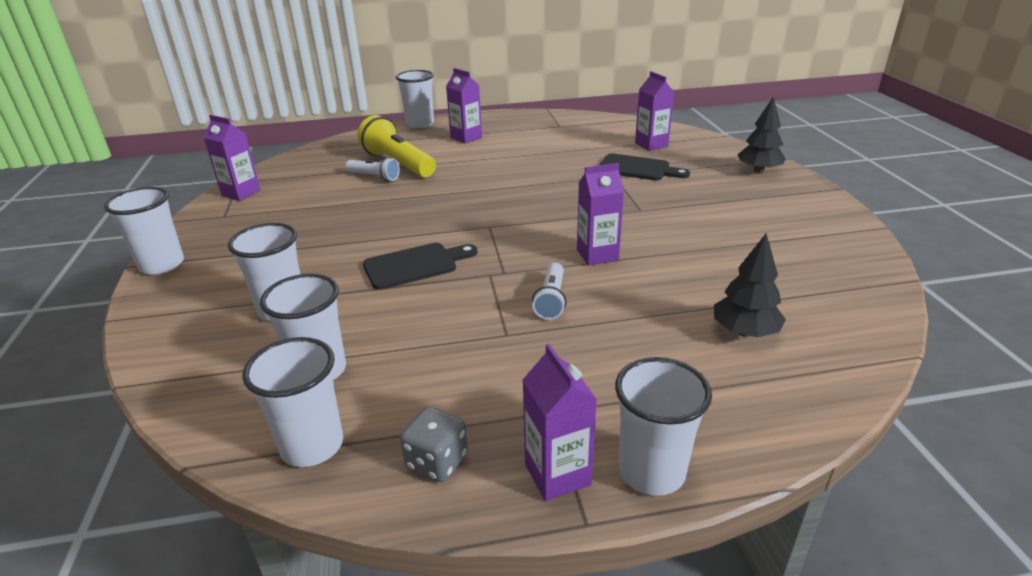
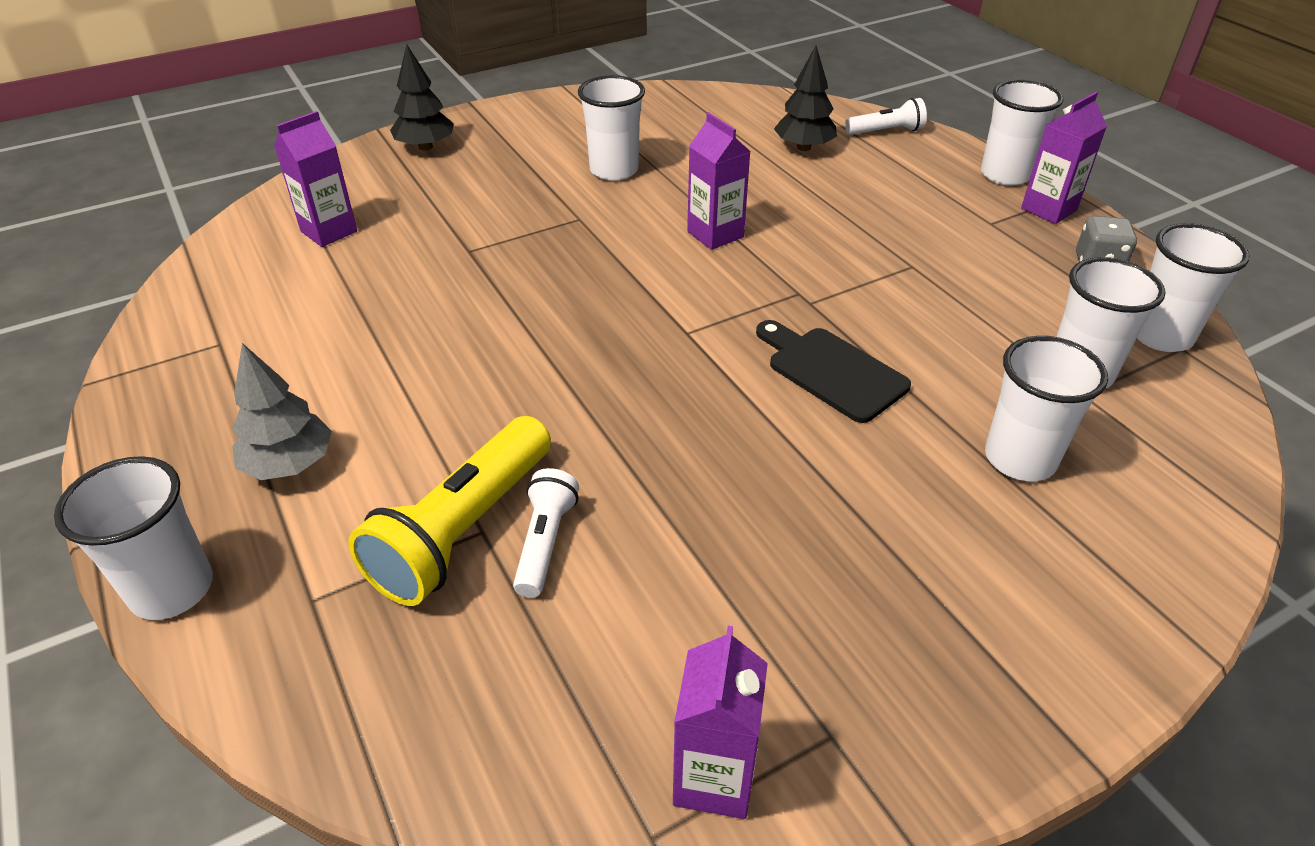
camera: 110 degrees left, 10 degrees up
white cup [104,187,184,275] -> white cup moved to [578,75,645,181]
purple carton [446,68,482,144] -> grey tree [232,343,332,480]
white flashlight [532,263,567,320] -> white flashlight moved to [845,98,927,135]
black cutting board [598,153,690,181] -> none

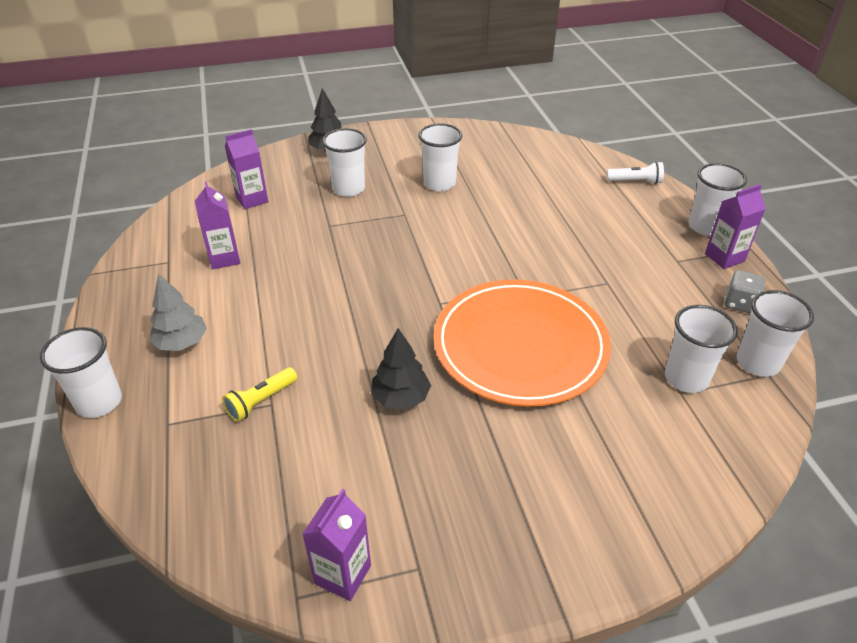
camera: 15 degrees right, 0 degrees up
yellow flashlight [348,416,551,606] -> yellow flashlight [222,367,297,422], size x0.55
white flashlight [513,468,579,598] -> none
purple carton [687,112,750,250] -> purple carton moved to [195,181,240,270]
black cutting board [756,320,911,423] -> orange plate [433,280,611,406]
black tree [774,45,837,151] -> black tree moved to [371,328,431,410]
white cup [985,336,1108,481] -> white cup moved to [322,128,367,197]

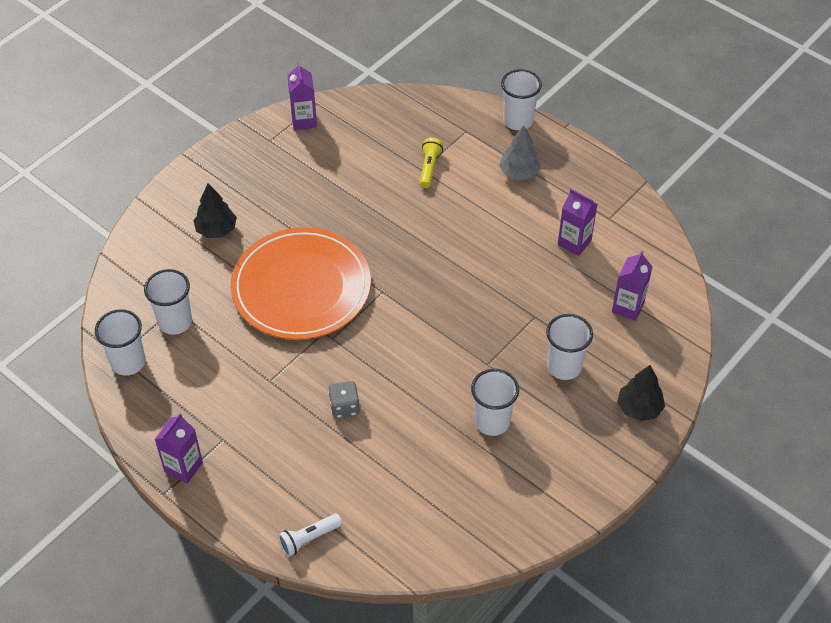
camera: 145 degrees right, 10 degrees up
black tree [371,328,431,410] -> black tree moved to [193,183,237,238]
white cup [689,163,747,236] -> none
grey dice [724,270,765,314] -> grey dice moved to [328,381,360,419]

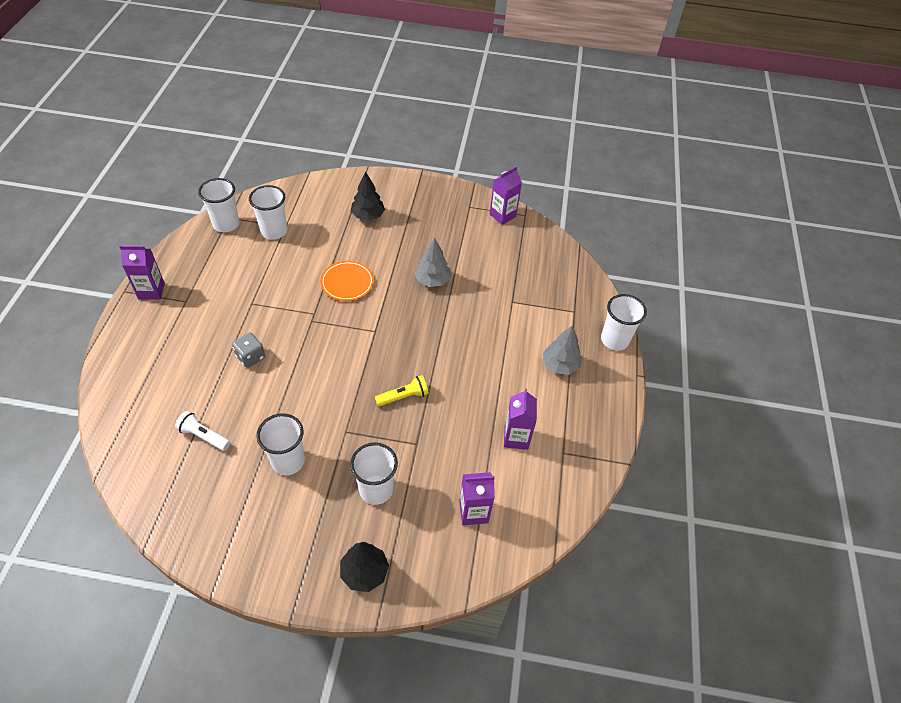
camera: 55 degrees right, 0 degrees up
orange plate [231,227,371,340] -> orange plate [320,261,374,301], size x0.46
white flashlight [278,514,342,557] -> white flashlight moved to [175,411,230,451]
yellow flashlight [420,138,443,188] -> yellow flashlight moved to [375,375,429,407]
none -> grey tree [414,237,451,287]

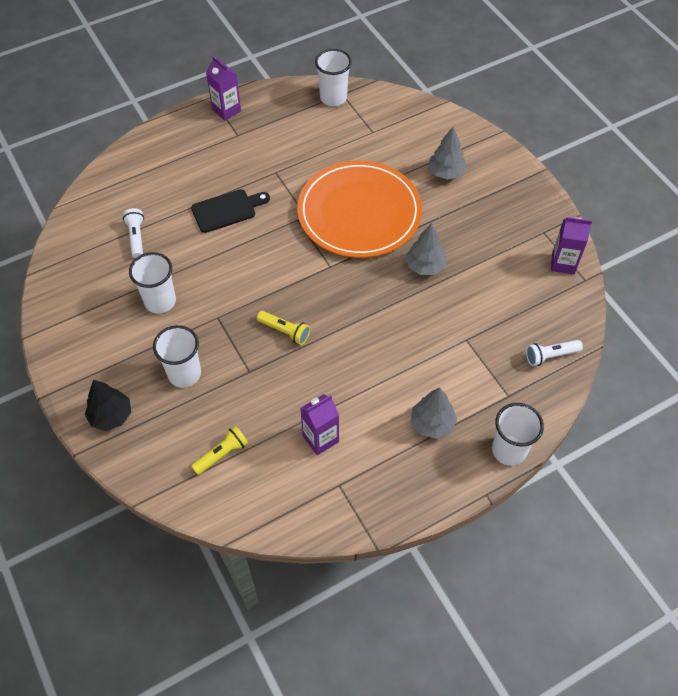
camera: 55 degrees right, 5 degrees up
grey dice [232,332,265,368] -> black cutting board [191,189,270,233]
white cup [249,185,287,240] -> none
orange plate [320,261,374,301] -> orange plate [297,160,422,258], size x2.18
black tree [351,171,385,220] -> grey tree [428,127,467,179]
purple carton [459,472,495,525] -> yellow flashlight [191,426,248,475]
none -> white flashlight [526,340,583,366]

